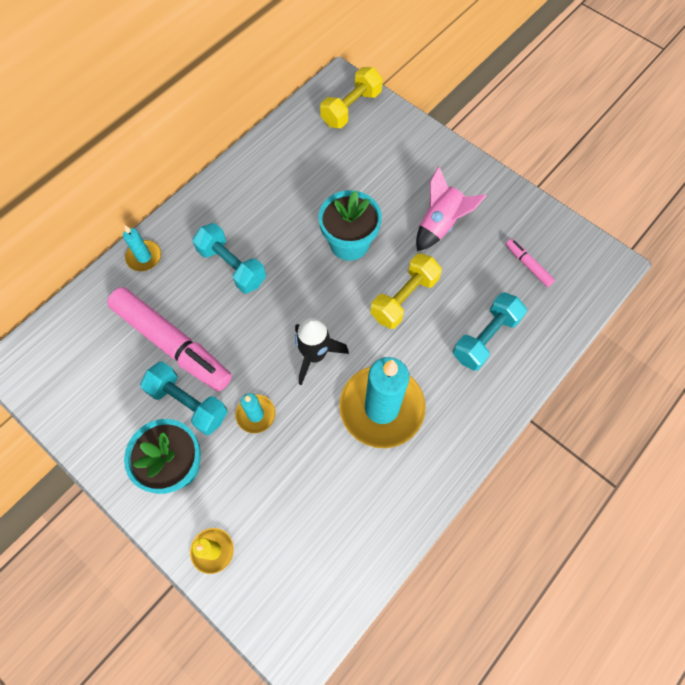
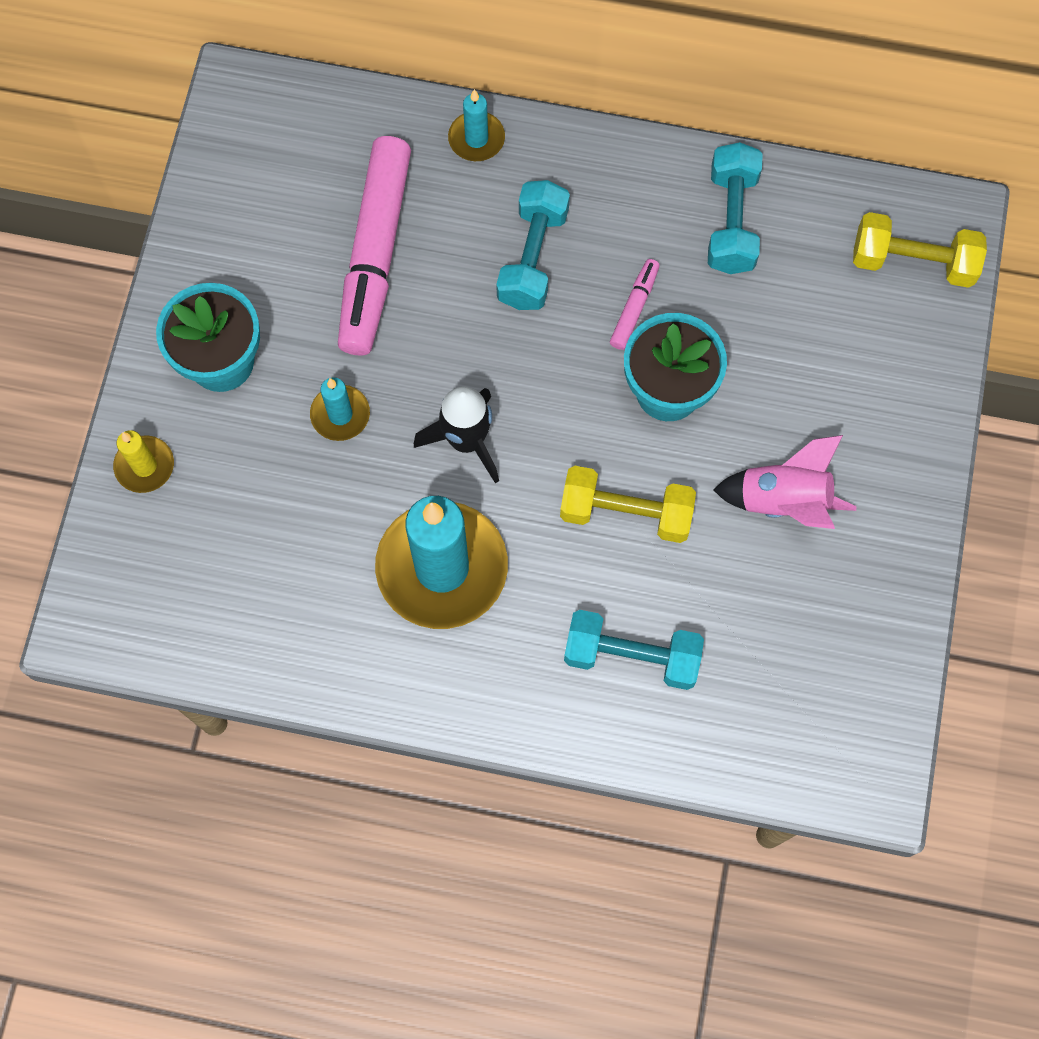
camera: 60 degrees right, 5 degrees up
turquoise dumbbell [140,362,228,435] -> turquoise dumbbell moved to [708,142,763,274]
pink marker [506,239,555,287] -> pink marker moved to [610,259,660,350]

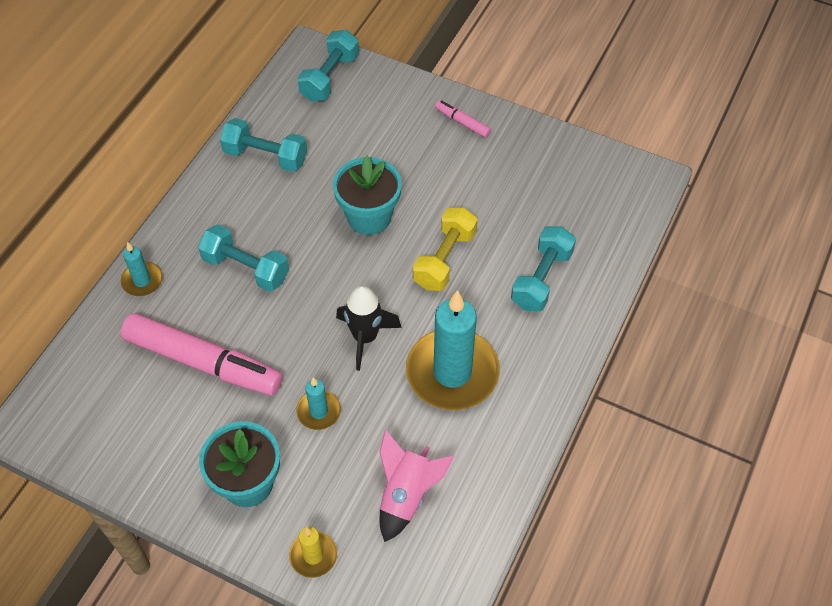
camera: 75 degrees left, 15 degrees down
pink marker [610,259,660,350] -> pink marker moved to [435,100,491,138]
pink rocket [714,435,857,529] -> pink rocket moved to [379,430,454,542]
yellow dumbbell [853,212,987,288] -> turquoise dumbbell [297,30,359,101]

